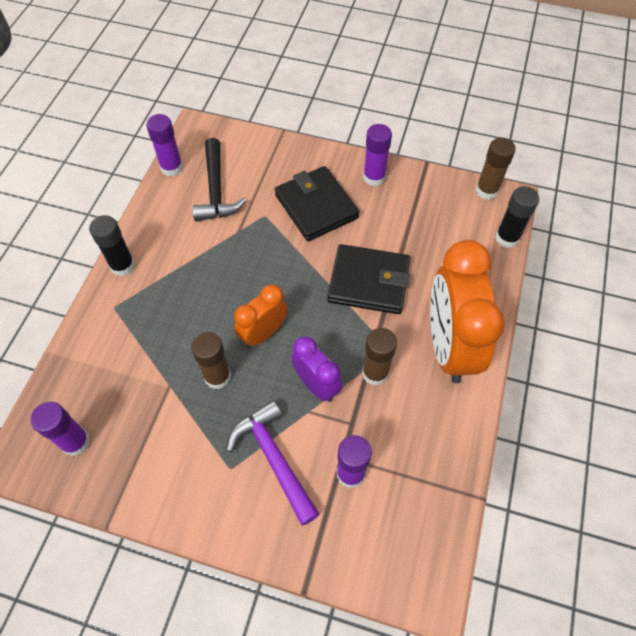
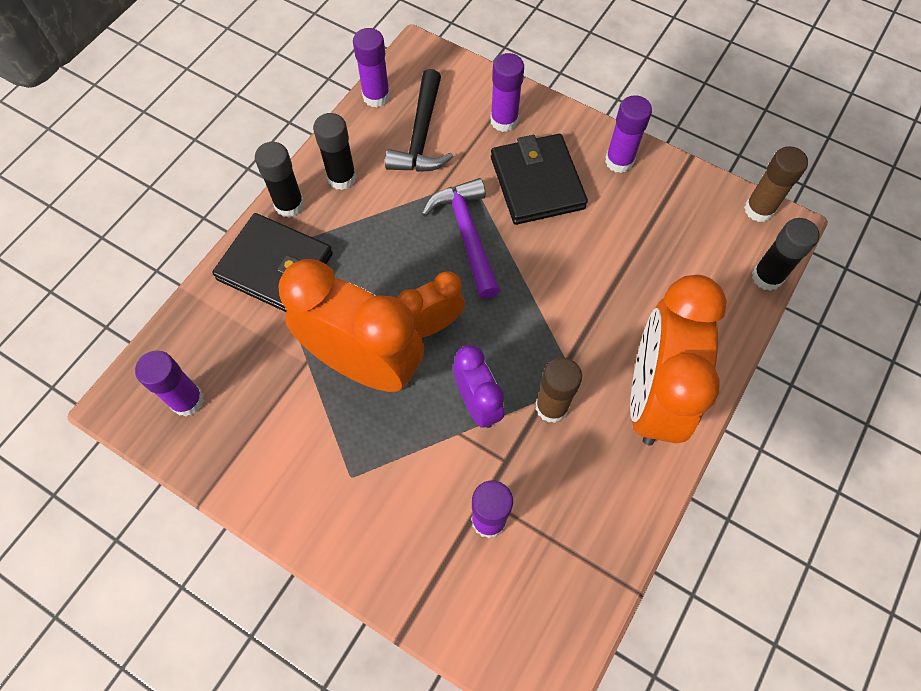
camera: 15 degrees right, 5 degrees up
brown glue stick [191,332,231,389] -> orange clock [278,259,425,392]
purple hammer [226,401,320,526] -> purple hammer moved to [422,178,500,299]
black wallet [327,244,410,314] -> black wallet moved to [212,213,333,312]
none -> black glue stick [313,113,357,190]
none -> purple glue stick [490,53,524,132]

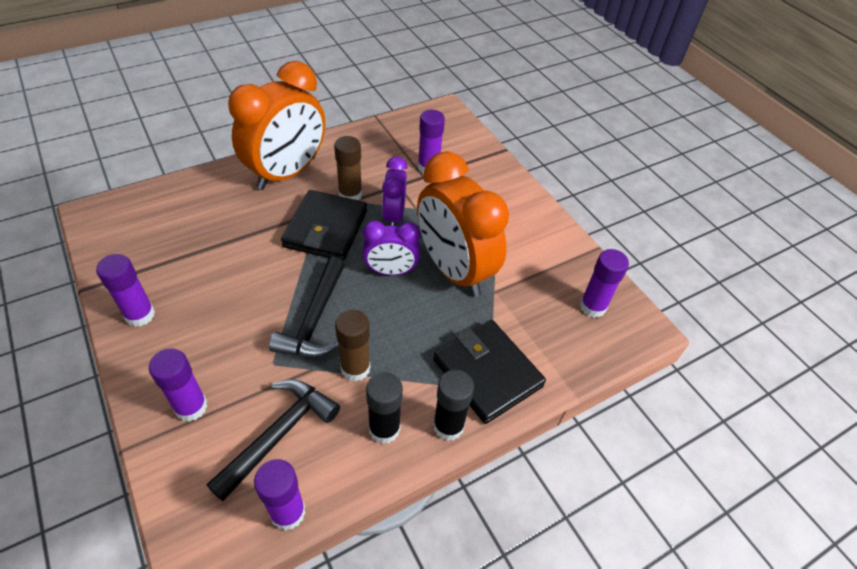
camera: 155 degrees left, 15 degrees down
orange clock [397,271,465,338] -> purple clock [363,221,420,276]
purple hammer [422,178,500,299] -> black hammer [269,257,345,357]
black wallet [491,134,588,225] -> black wallet moved to [281,190,367,261]
brown glue stick [744,146,808,222] -> brown glue stick moved to [335,310,370,381]
black glue stick [752,218,820,291] -> none

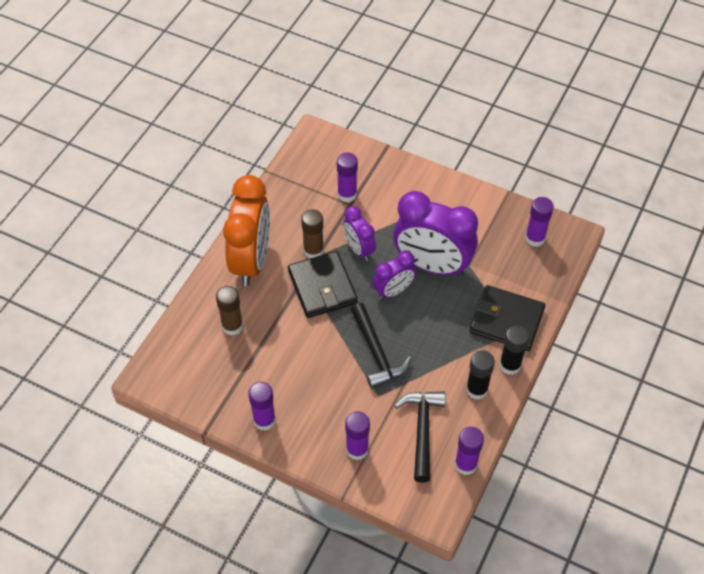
camera: 30 degrees left, 5 degrees up
brown glue stick [335,310,370,381] -> brown glue stick moved to [216,286,243,335]
orange clock [417,151,509,297] -> purple clock [393,191,478,277]

